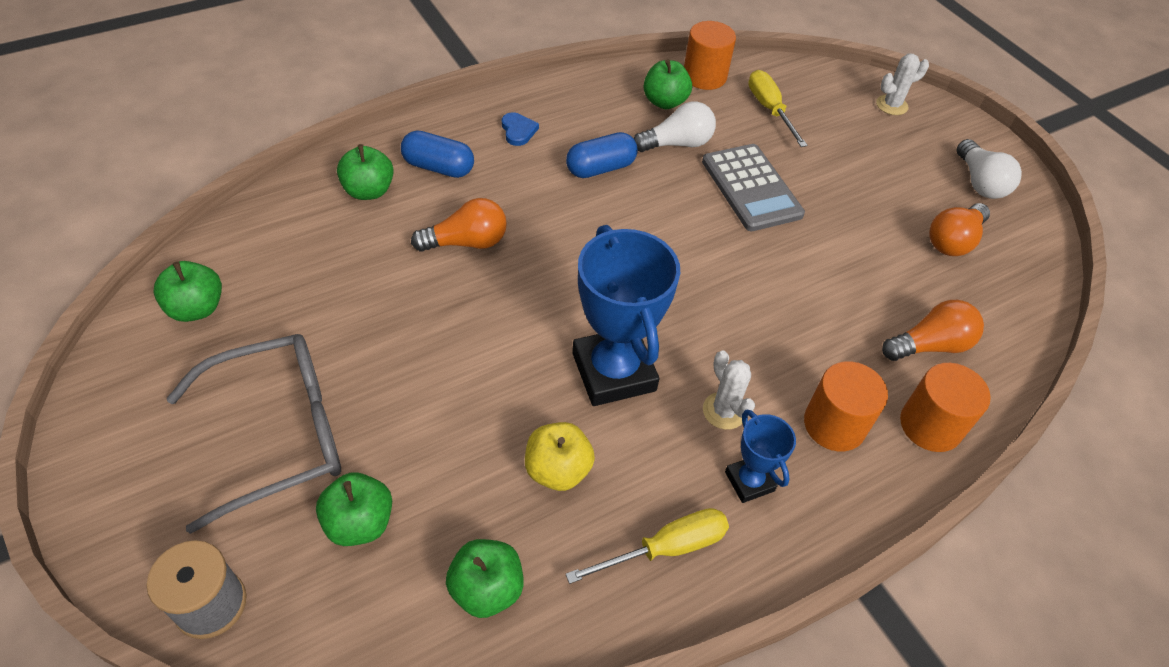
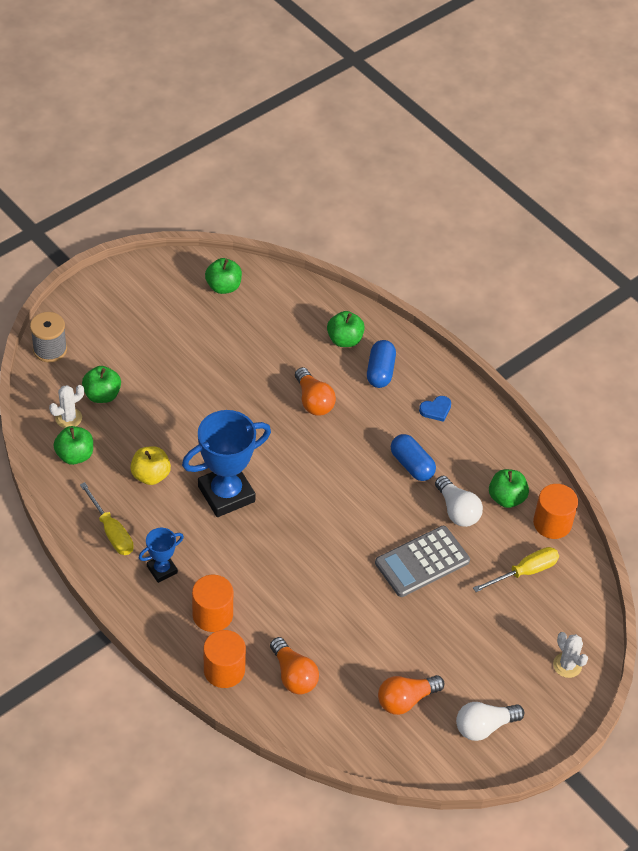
camera: 80 degrees right, 0 degrees up
grey glasses [166,334,341,534] -> none
white cactus [703,350,755,430] -> white cactus moved to [49,385,84,428]
orange light bulb [929,203,990,256] -> orange light bulb turned 60 degrees counterclockwise [378,675,444,715]

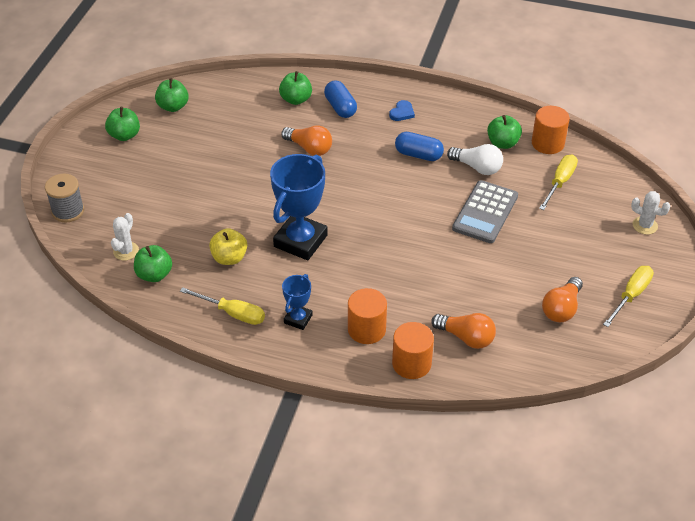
camera: 30 degrees left, 5 degrees down
green apple [82,366,121,403] -> green apple moved to [105,107,140,141]
white light bulb [456,702,524,741] -> yellow screwdriver [603,266,654,327]

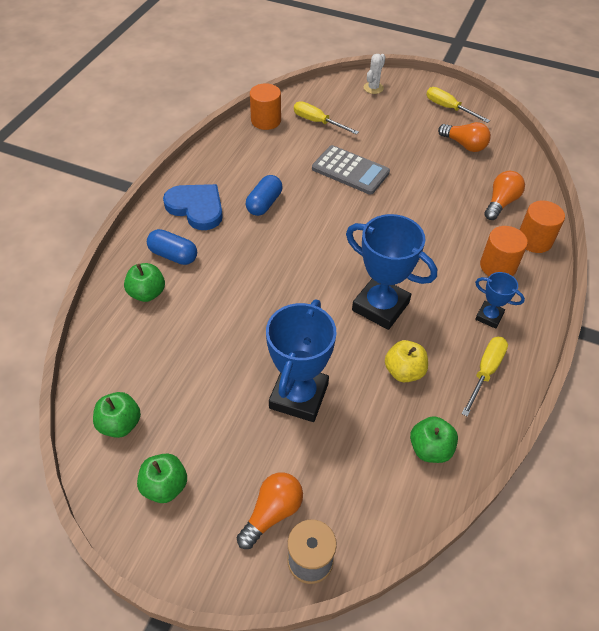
camera: 85 degrees left, 5 degrees up
white cactus [111,213,139,261] -> none
orange light bulb [281,125,332,156] -> orange light bulb moved to [237,472,303,549]
blue capsule [324,80,357,118] -> blue capsule turned 45 degrees clockwise [147,229,197,265]
blue heart [389,100,415,121] -> blue heart [163,184,223,230], size x2.13
white light bulb [447,144,503,175] -> none
green apple [487,115,522,149] -> none
none -> blue trophy [266,300,336,422]

